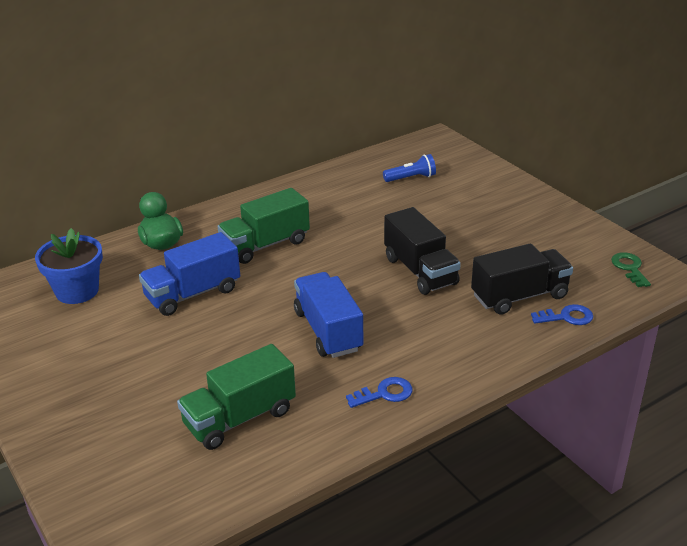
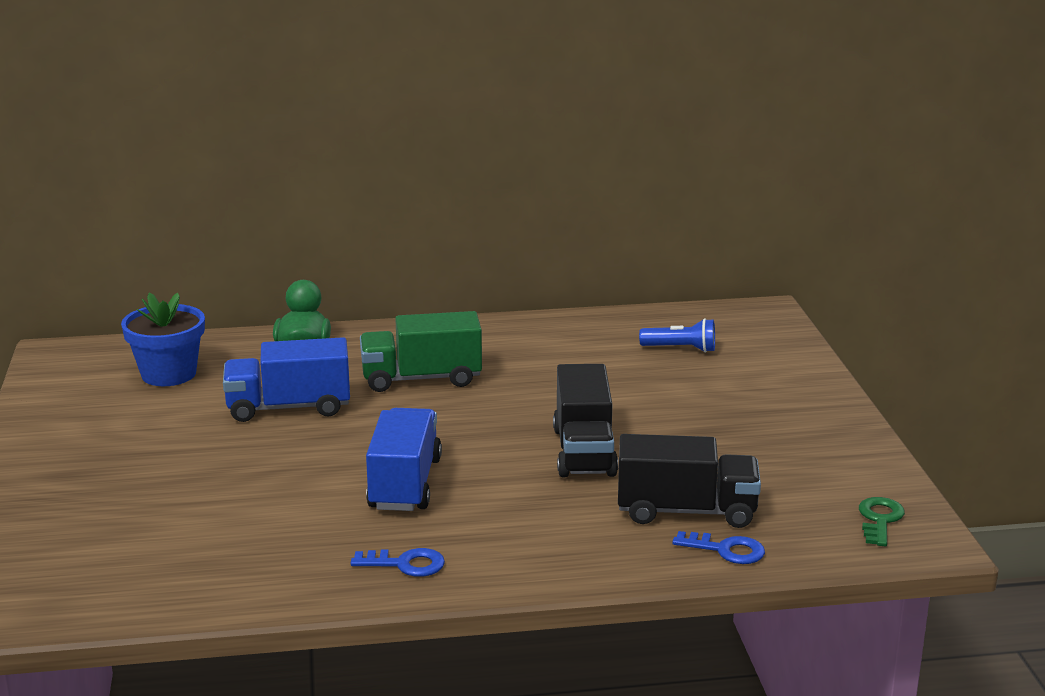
camera: 25 degrees right, 10 degrees down
green truck [177,344,296,450] -> none

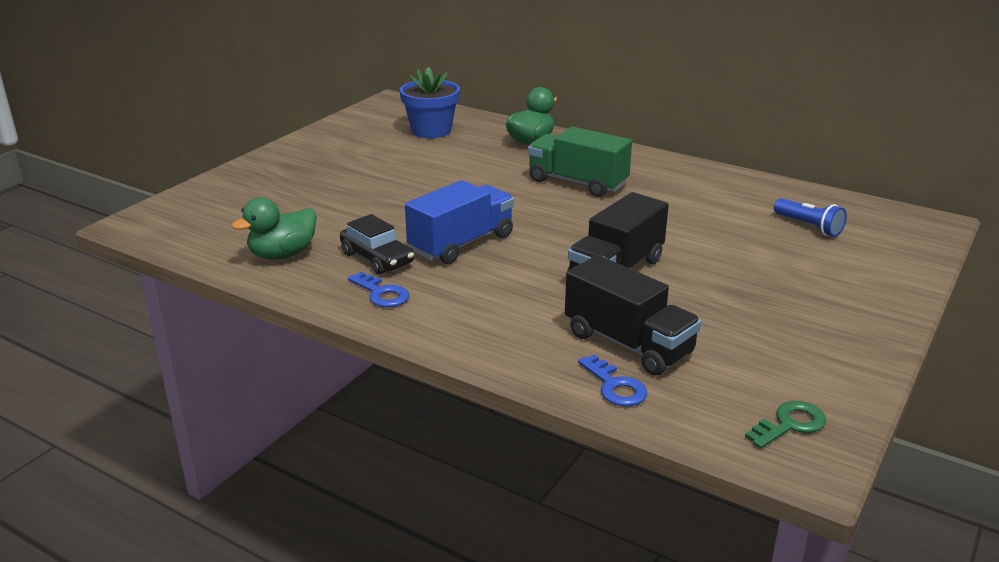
camera: 40 degrees right, 5 degrees up
blue truck [223,337,350,422] -> none
none -> green duck [232,197,317,259]
none -> black car [340,214,414,274]

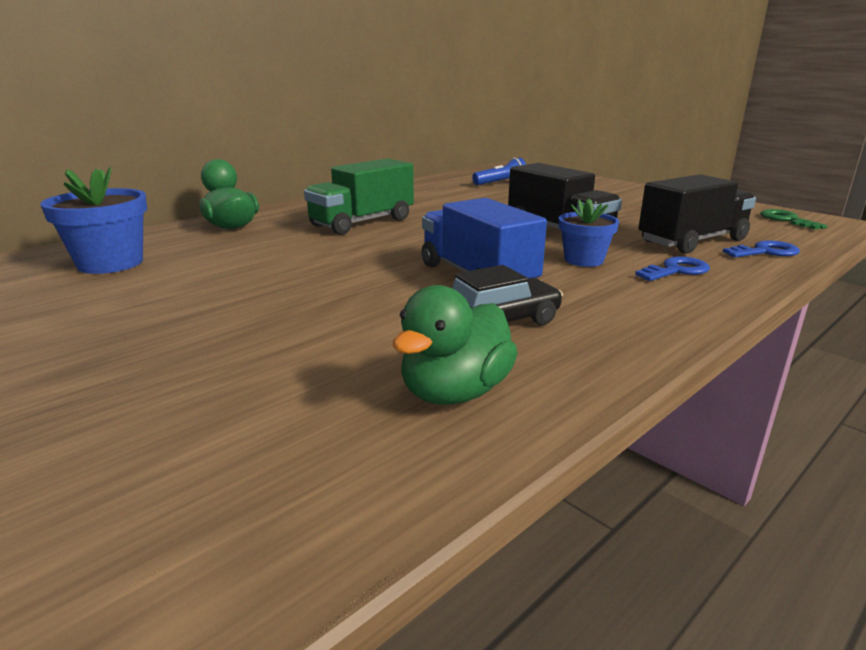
camera: 75 degrees left, 5 degrees down
green duck [232,197,317,259] -> green duck turned 60 degrees clockwise [393,285,518,404]
blue key [348,272,409,307] -> blue key moved to [635,256,710,281]
none -> blue flower pot [559,198,619,267]

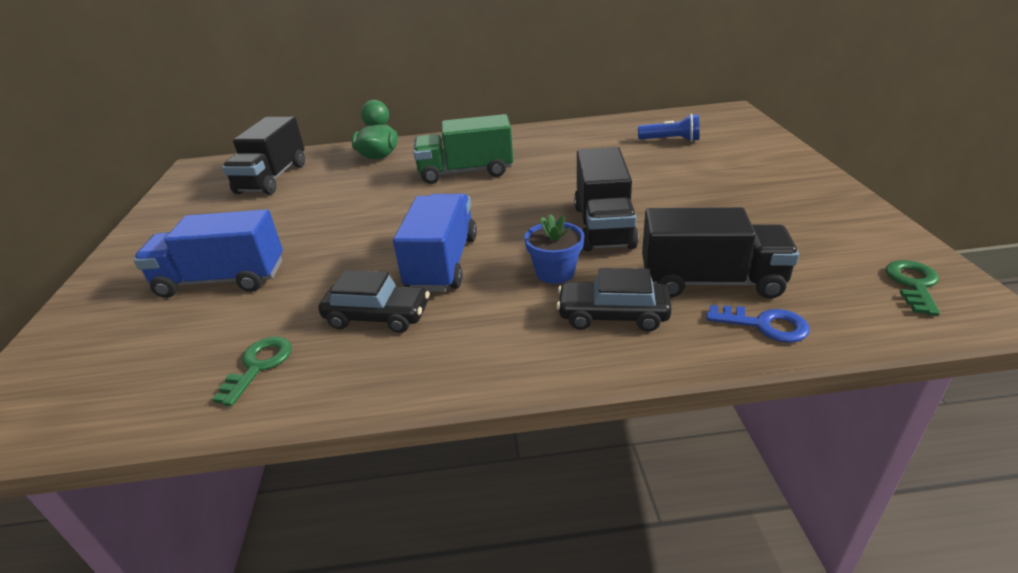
camera: 40 degrees right, 10 degrees up
blue flower pot [40,167,147,274] -> black truck [222,117,305,195]
green duck [393,285,518,404] -> green key [212,337,292,406]
blue key [635,256,710,281] -> black car [556,268,672,332]
none -> blue truck [133,209,283,298]

